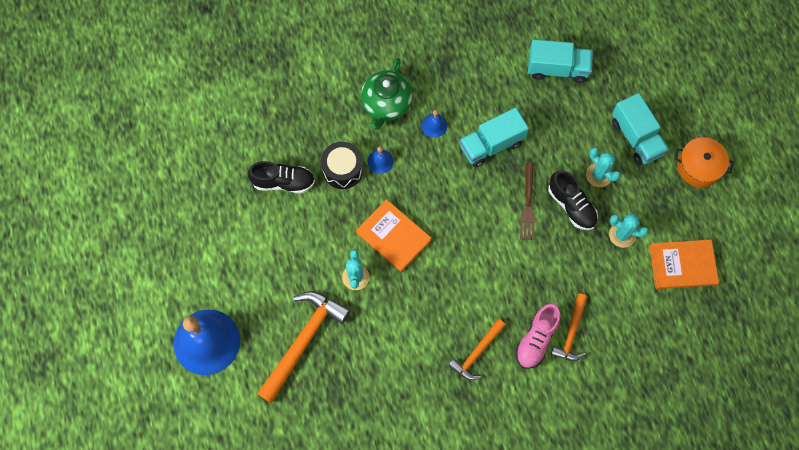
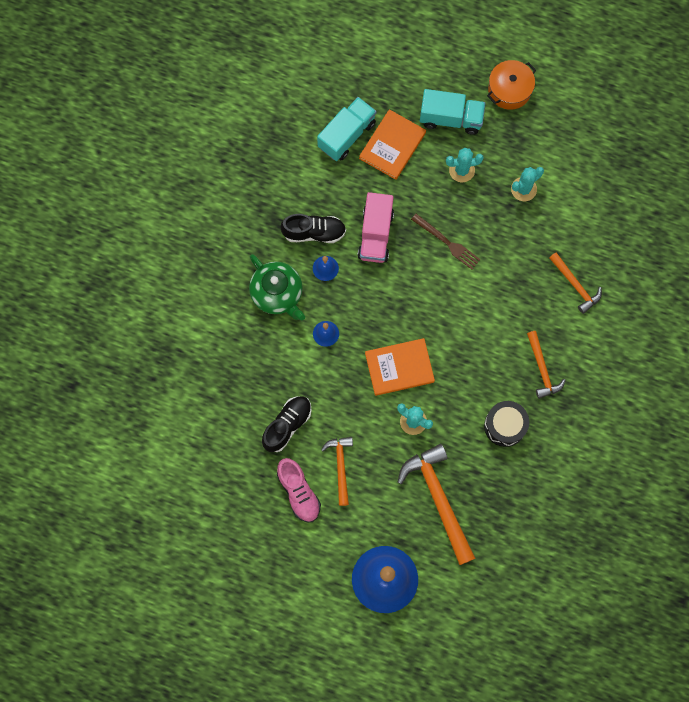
camera: 55 degrees left, 5 degrees up
black drum [321,142,363,189] -> black drum moved to [484,401,529,447]
turquoise truck [460,107,529,167] -> pink truck [358,192,394,263]
pink shoe [516,304,561,369] -> pink shoe moved to [277,458,321,522]
black shoe [548,171,598,230] -> black shoe moved to [280,214,346,243]
orange book [649,239,719,289] -> orange book moved to [359,109,426,180]
none -> orange hammer [321,437,353,506]

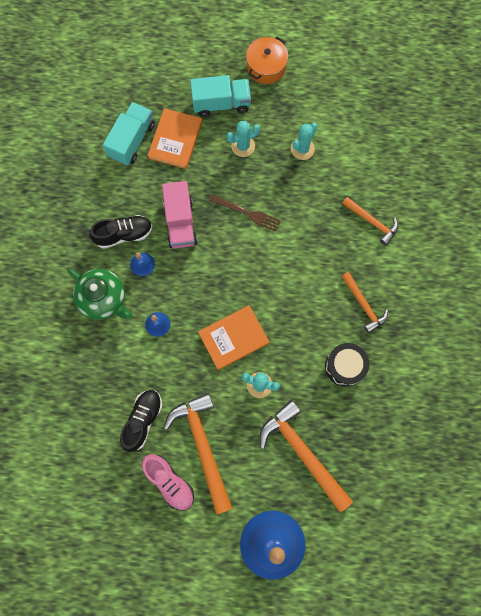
camera: 15 degrees left, 0 degrees up
orange hammer [321,437,353,506] -> orange hammer [164,393,233,514], size x1.73

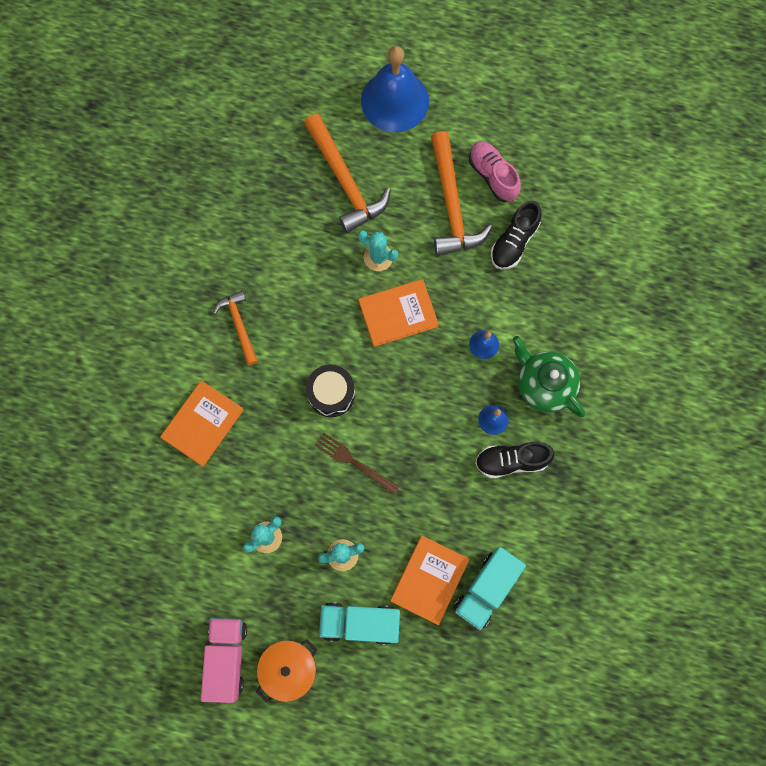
camera: 170 degrees left, 0 degrees up
pink truck [162,181,198,248] -> pink truck moved to [201,618,247,703]
black drum [325,343,369,387] -> black drum moved to [306,365,355,417]
orange hammer [342,197,398,246] -> orange book [160,380,244,466]

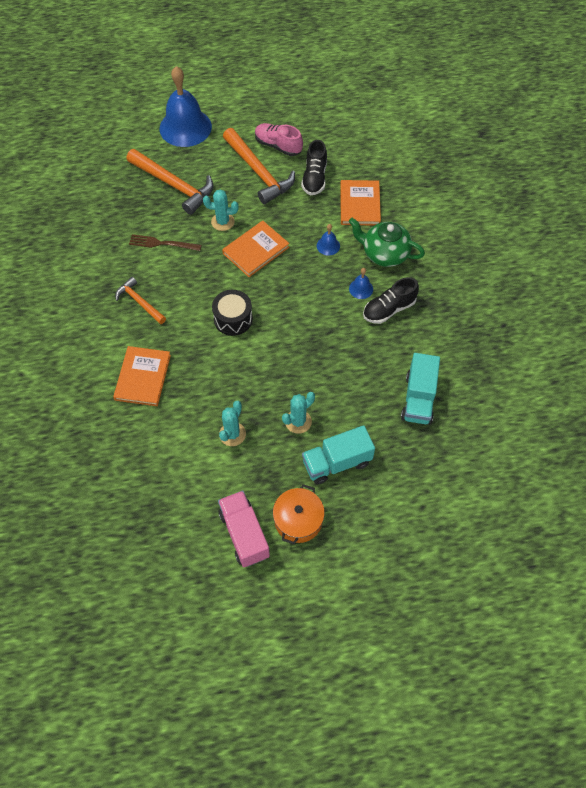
camera: 25 degrees left, 15 degrees down
brown fork [315,433,399,495] -> brown fork moved to [129,234,202,251]
orange book [390,535,470,625] -> orange book moved to [340,180,381,225]

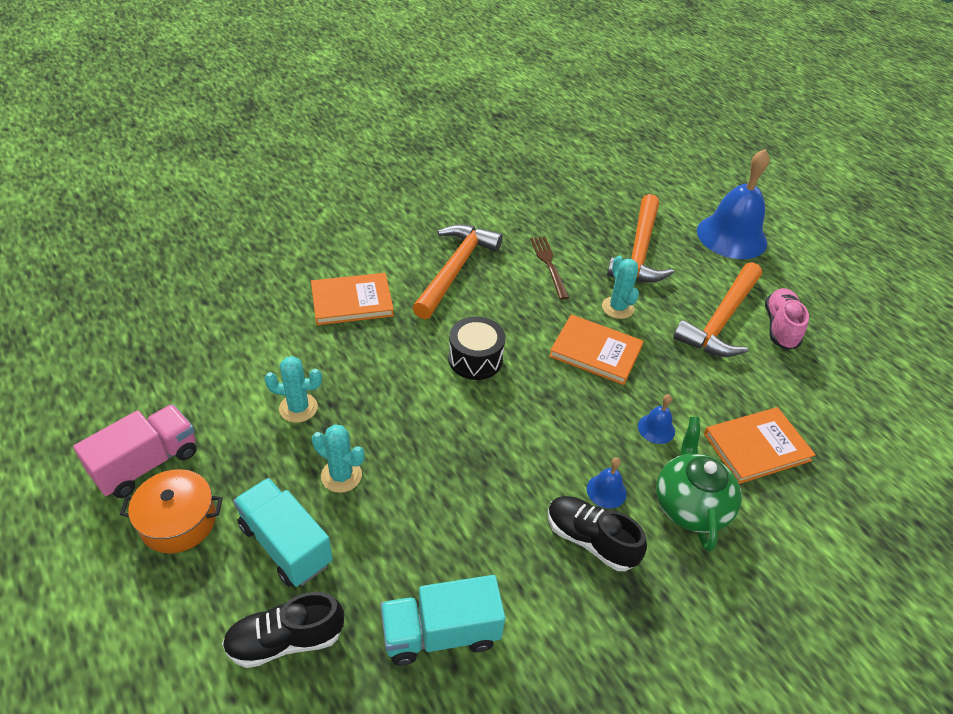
camera: 65 degrees right, 15 degrees down
orange hammer [115,277,166,324] -> orange hammer [412,224,503,319], size x1.73
black shoe [301,140,327,195] -> black shoe moved to [222,592,344,668]

